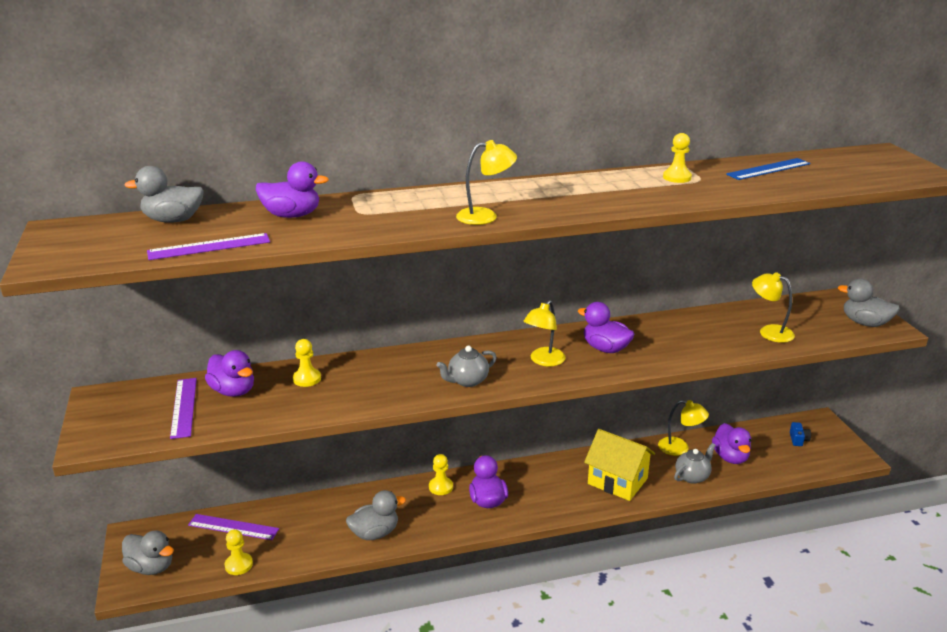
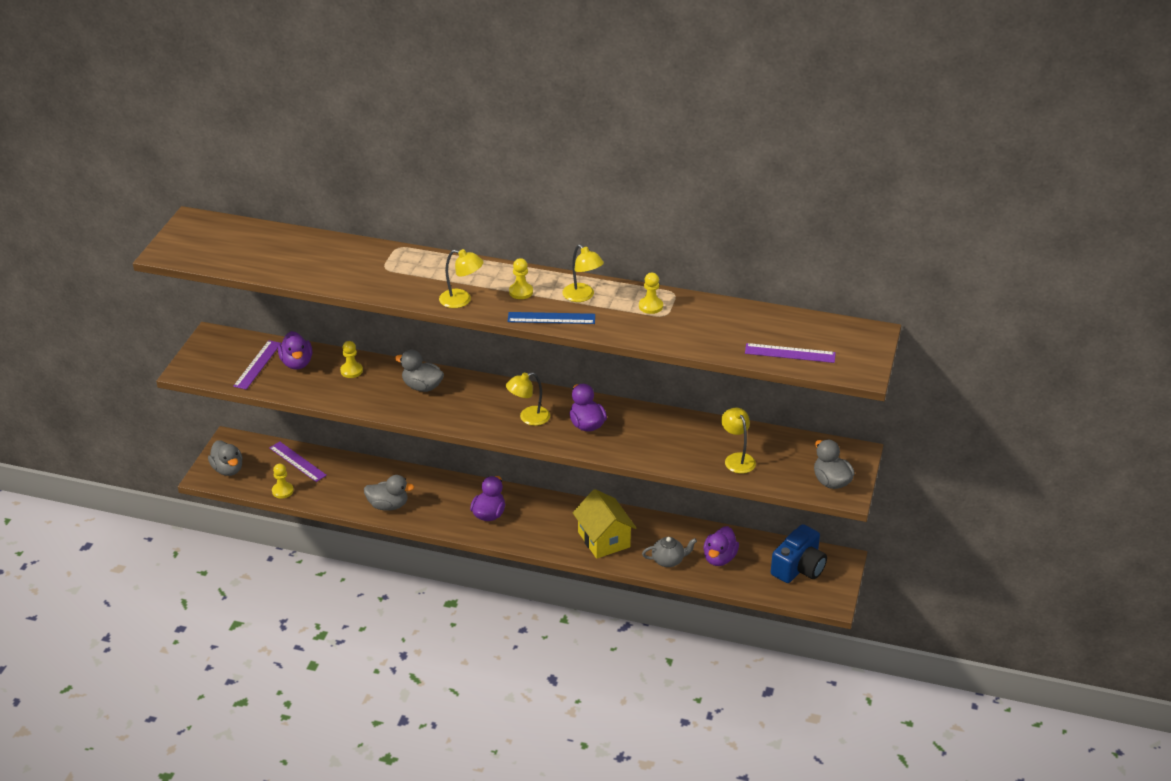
camera: 30 degrees right, 10 degrees up
grey duck [124,166,204,223] -> grey duck moved to [395,350,444,392]
purple ruler [147,233,270,260] -> purple ruler moved to [745,343,836,363]
purple duck [256,161,329,218] -> none
yellow pawn [429,454,453,495] -> yellow pawn moved to [509,258,533,299]
grey teapot [436,346,497,387] -> none
yellow lamp [658,400,709,456] -> yellow lamp moved to [562,244,604,302]
blue ruler [726,158,811,180] -> blue ruler moved to [507,312,595,324]
blue camera [790,422,811,446] -> blue camera [771,524,827,583], size x2.41

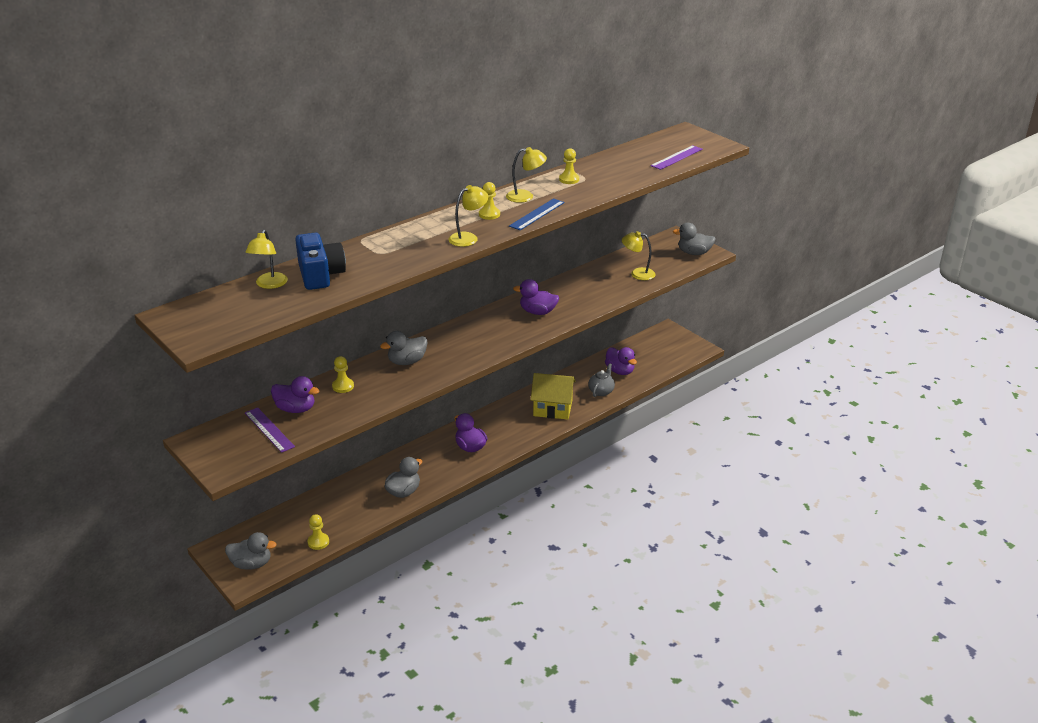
camera: 55 degrees left, 5 degrees down
purple ruler [270,442,327,482] -> none
yellow lamp [506,372,550,426] -> yellow lamp moved to [246,230,288,289]
blue camera [771,524,827,583] -> blue camera moved to [295,233,346,290]

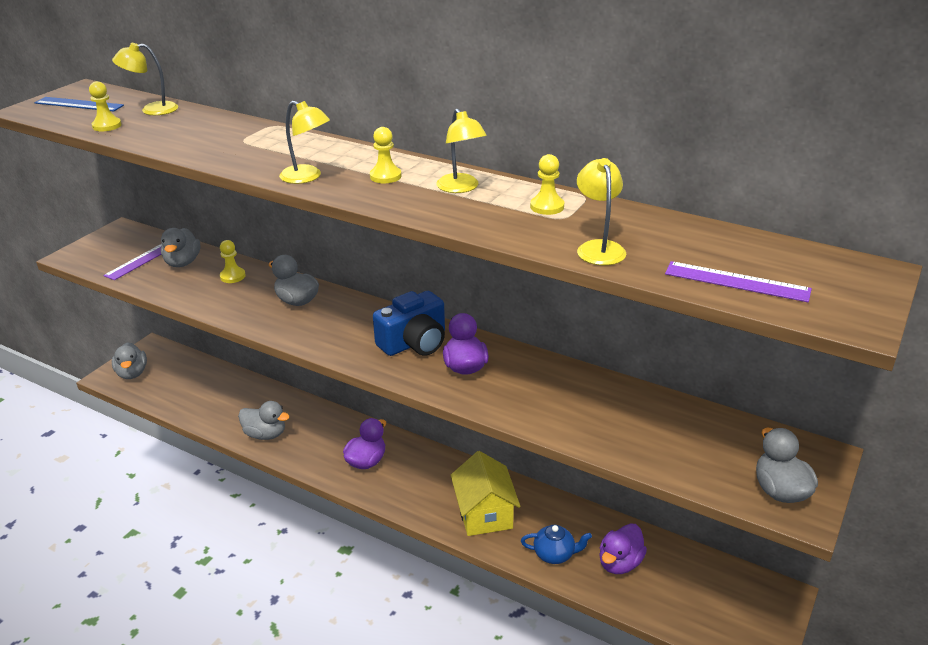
camera: 70 degrees right, 0 degrees up
purple duck [271,376,320,413] -> grey duck [161,228,200,267]
blue camera [295,233,346,290] -> blue camera moved to [373,291,445,356]
yellow pawn [308,514,329,550] -> yellow pawn moved to [89,81,121,131]
blue ruler [509,198,564,230] -> blue ruler moved to [35,97,124,111]
grey teapot [588,363,615,397] -> blue teapot [521,525,592,564]
yellow lamp [622,231,656,280] -> yellow lamp moved to [577,158,626,265]

